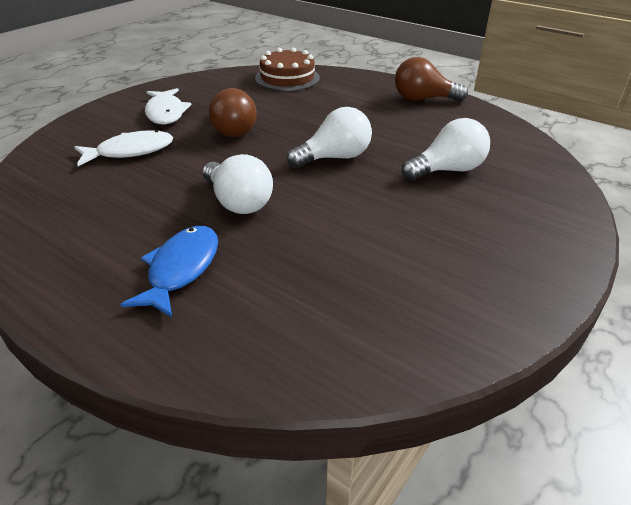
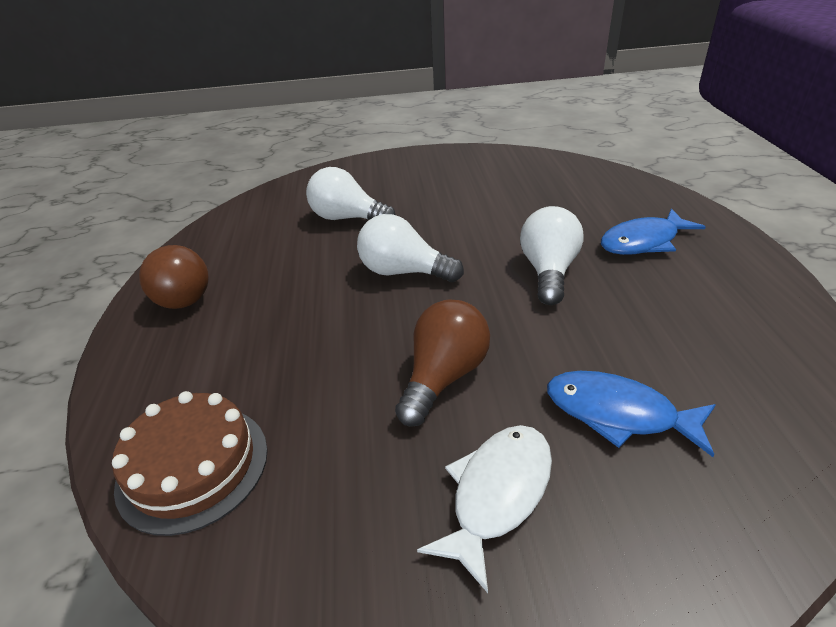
camera: 130 degrees left, 0 degrees up
white fish [74,130,173,166] -> blue fish [547,371,716,457]

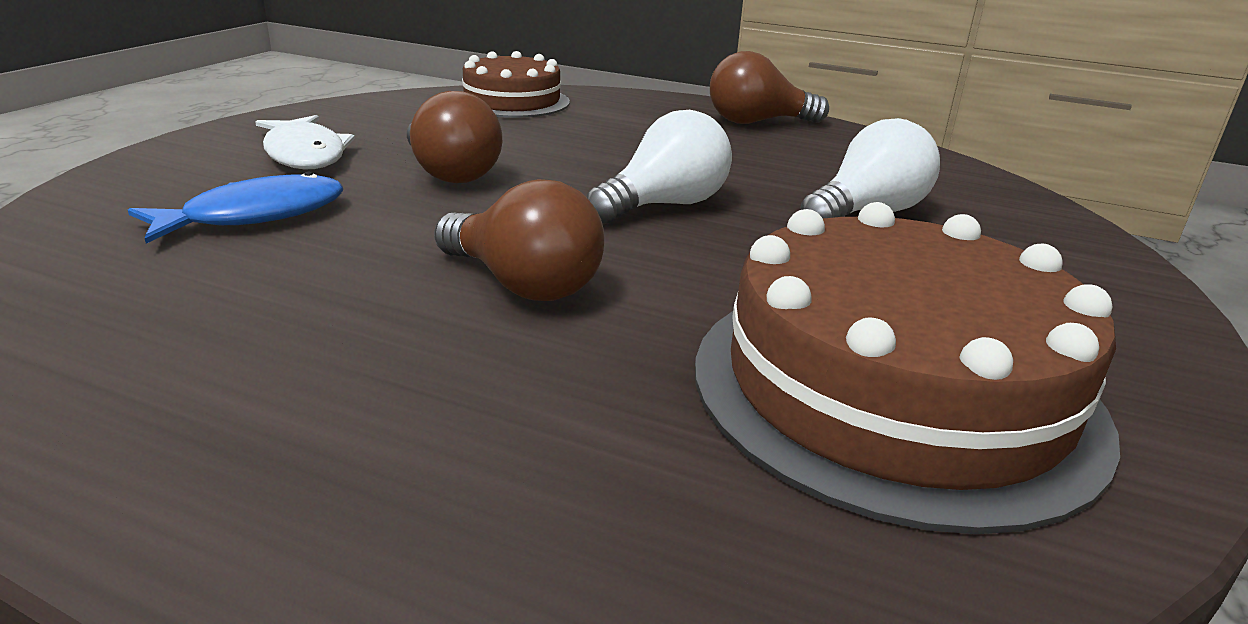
camera: 115 degrees right, 10 degrees down
white light bulb [520,206,584,305] -> brown light bulb [434,179,605,301]
blue fish [601,208,706,255] -> none
none -> brown cake [695,202,1120,534]

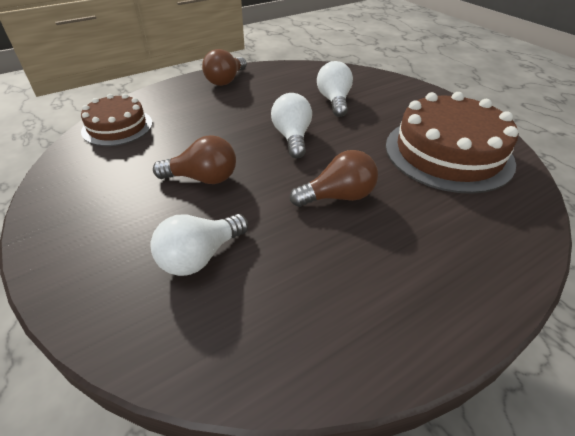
camera: 55 degrees left, 15 degrees up
blue fish [128,172,343,243] -> white light bulb [150,214,248,276]
white fish [255,115,355,169] -> none

